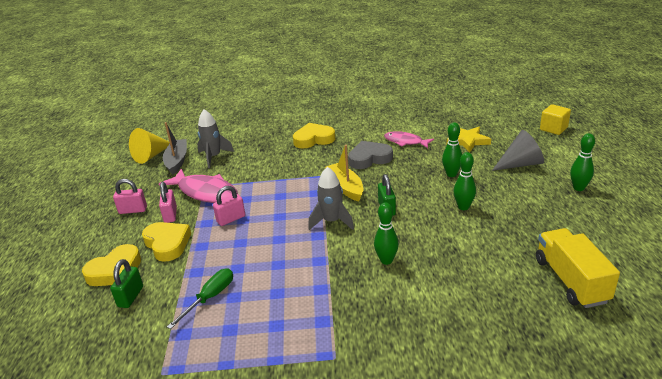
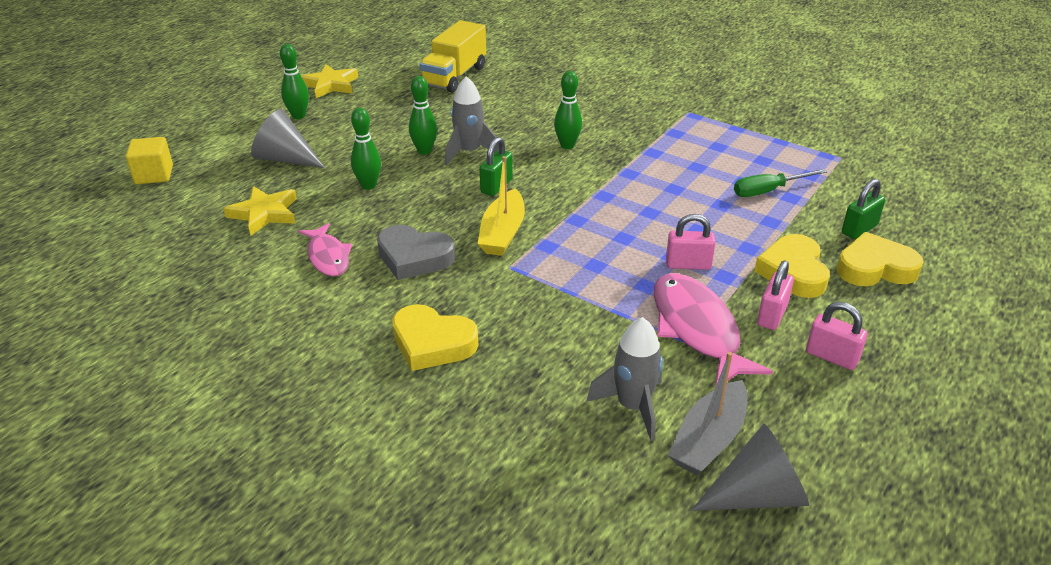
camera: 145 degrees left, 5 degrees up
yellow cone [129,128,170,164] -> grey cone [691,424,809,511]
grey rocket [308,167,354,230] -> grey rocket moved to [445,76,499,165]
none -> yellow star [301,64,358,98]

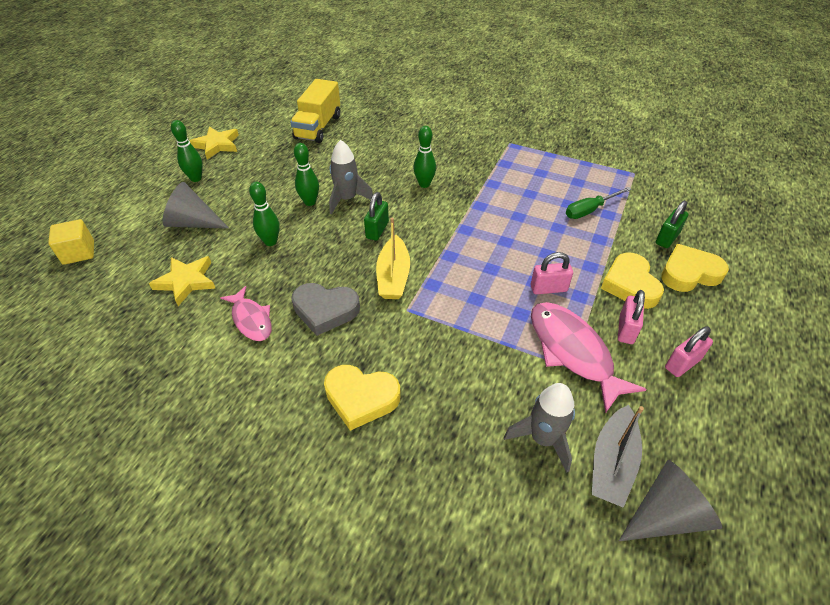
camera: 10 degrees left, 10 degrees up
pink padlock [806,302,868,370] -> pink padlock turned 60 degrees counterclockwise [665,326,713,377]

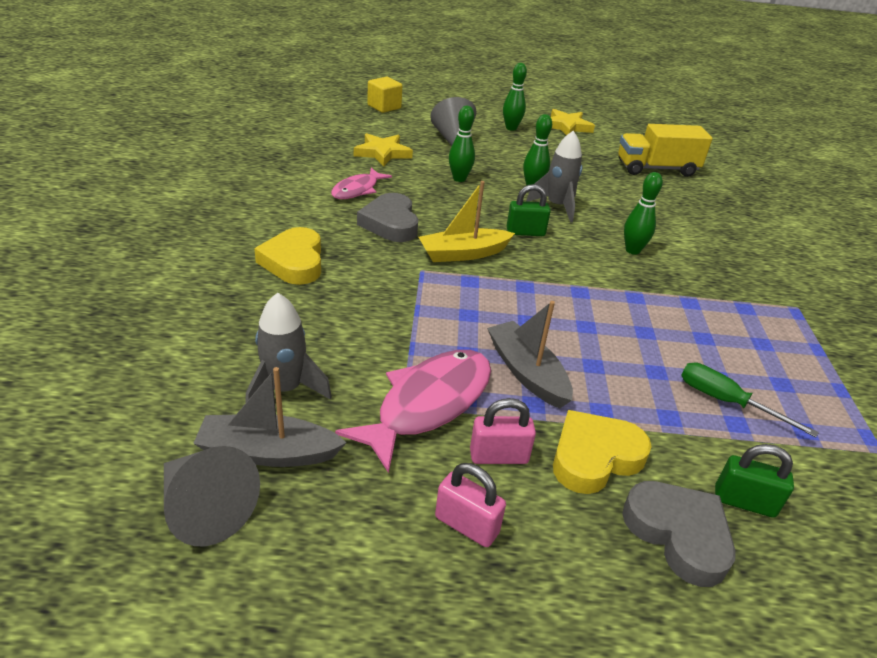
camera: 65 degrees right, 10 degrees down
pink padlock [531,252,573,295] -> grey boat [487,301,573,409]
yellow heart [661,244,729,292] -> grey heart [622,481,736,587]

